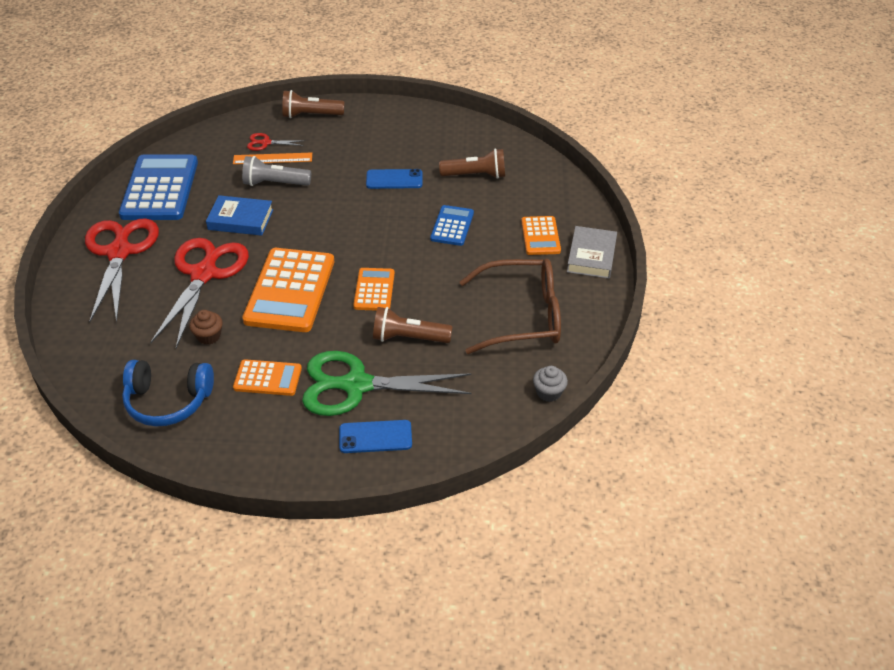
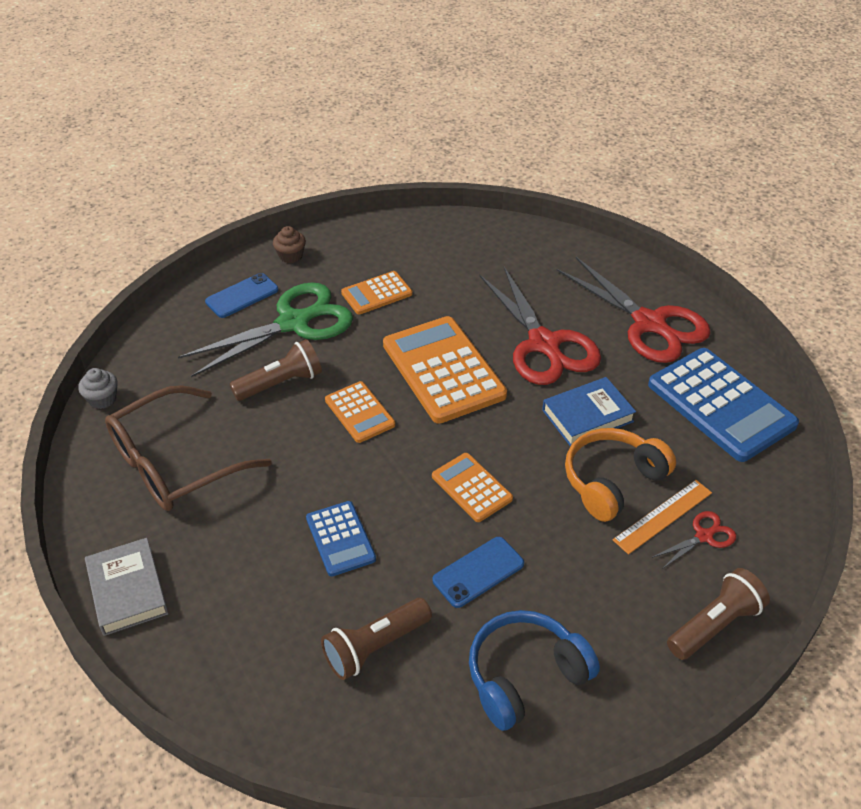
camera: 145 degrees right, 0 degrees up
blue headphones [122,360,214,426] -> blue headphones moved to [469,610,600,731]
brown cupcake [189,310,223,345] -> brown cupcake moved to [273,226,306,263]
grey flashlight [242,156,311,186] -> orange headphones [565,428,676,522]
orange calculator [521,216,561,255] -> orange calculator moved to [432,453,513,522]

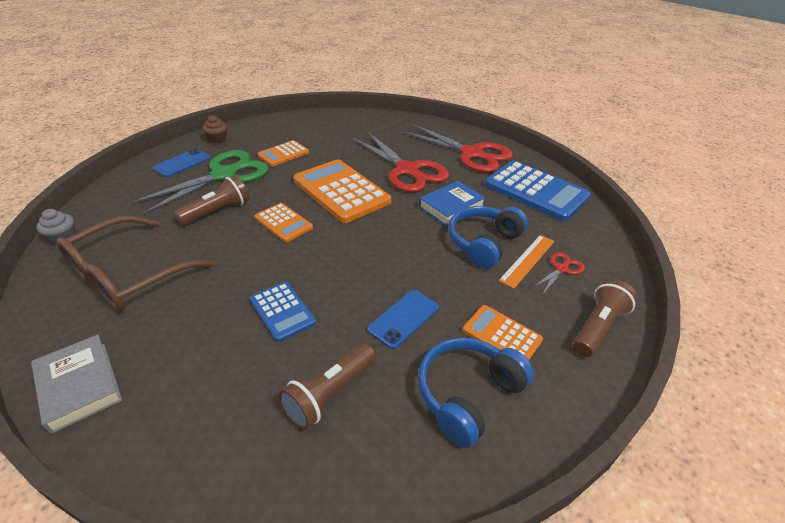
camera: 15 degrees left, 5 degrees down
orange calculator [432,453,513,522] -> orange calculator moved to [463,305,543,360]
orange headphones [565,428,676,522] -> blue headphones [448,206,528,269]

